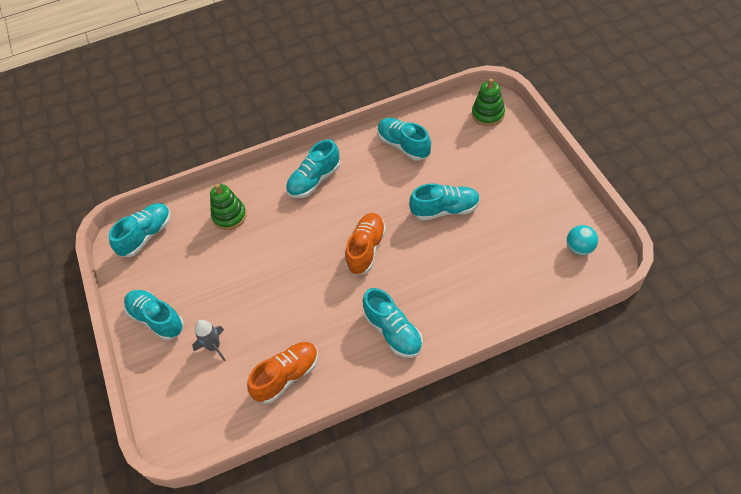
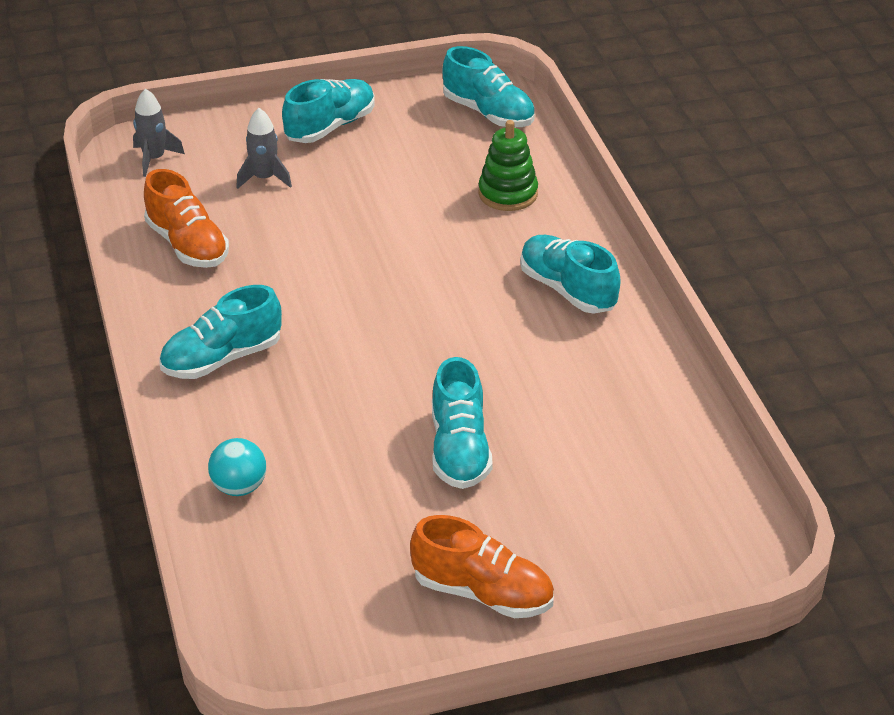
camera: 90 degrees right, 15 degrees down
orange shoe [345,213,386,275] -> orange shoe moved to [410,515,554,618]
turquoise shoe [377,118,431,161] -> none
green stacking toy [472,79,505,126] -> none
turquoise ball [567,225,598,255] -> turquoise ball moved to [208,438,266,496]
none -> grey rocket [133,88,185,177]

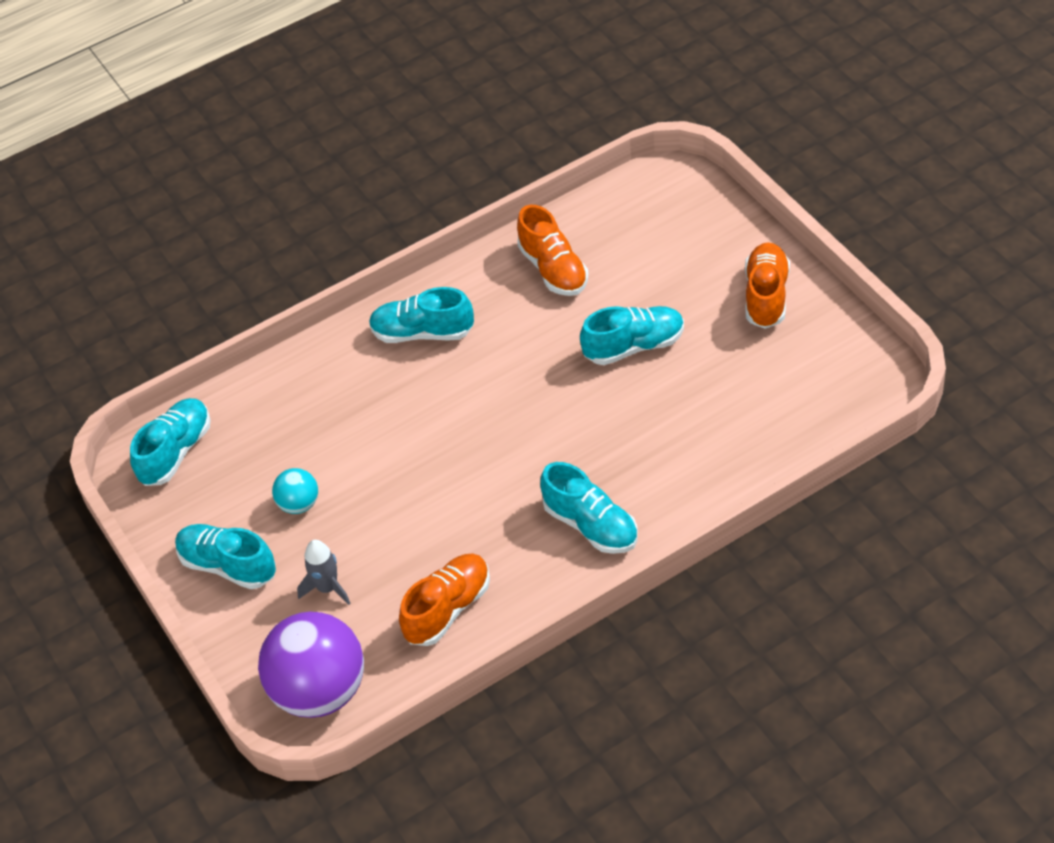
camera: 100 degrees left, 10 degrees up
grey rocket [133,88,185,177] -> purple ball [258,612,364,718]
turquoise ball [208,438,266,496] -> turquoise ball moved to [272,468,318,514]
green stacking toy [479,120,538,211] -> none
turquoise shoe [520,235,621,313] -> turquoise shoe turned 60 degrees clockwise [369,287,474,343]
none -> orange shoe [517,205,588,296]

